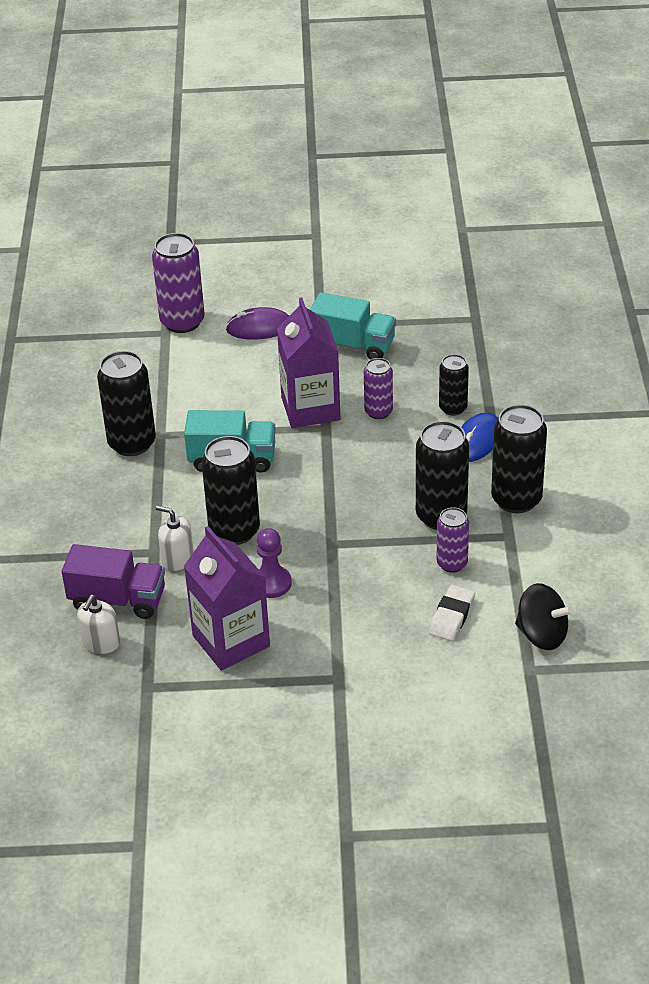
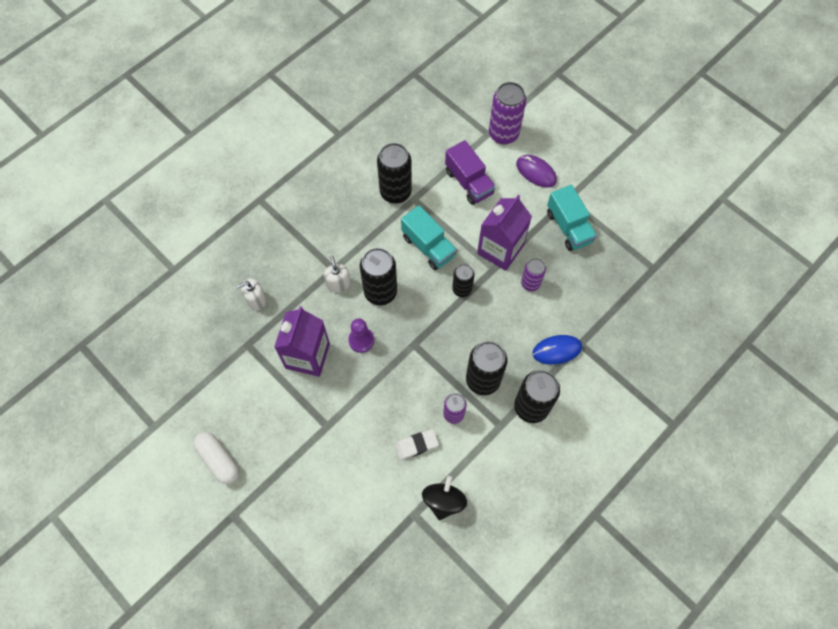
camera: 45 degrees right, 25 degrees up
purple truck [62,544,165,619] -> purple truck moved to [445,140,496,205]
black can [439,354,469,416] -> black can moved to [452,264,474,297]
black spinning top [515,583,573,650] -> black spinning top turned 150 degrees counterclockwise [422,476,467,520]
none -> white capsule [193,432,239,484]

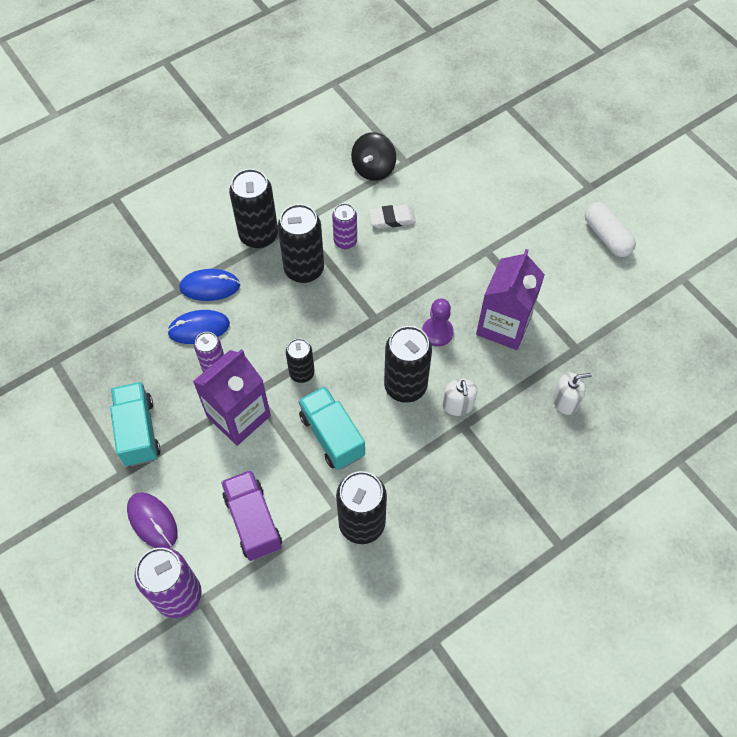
camera: 170 degrees left, 5 degrees down
none -> blue mouse [167,310,230,344]

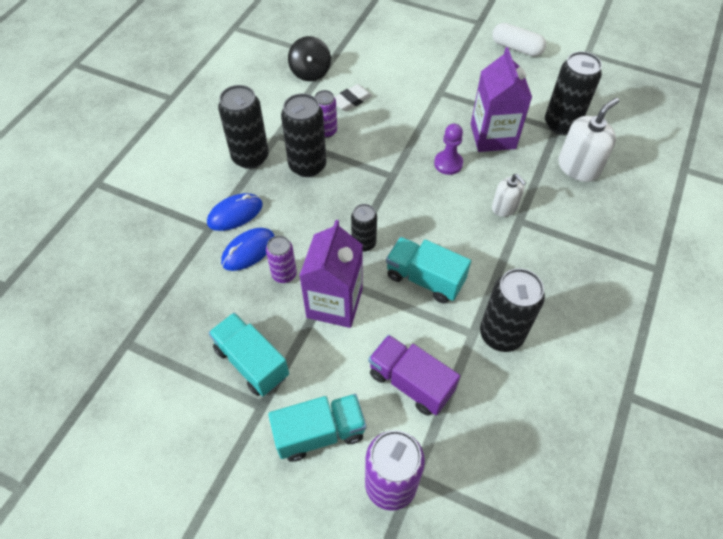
camera: 30 degrees left, 5 degrees down
purple mouse [127,492,178,548] -> turquoise truck [268,394,366,462]
black can [384,326,432,403] -> black can moved to [545,51,602,135]
white soap dispenser [553,372,592,415] -> white soap dispenser [558,98,619,182], size x1.61

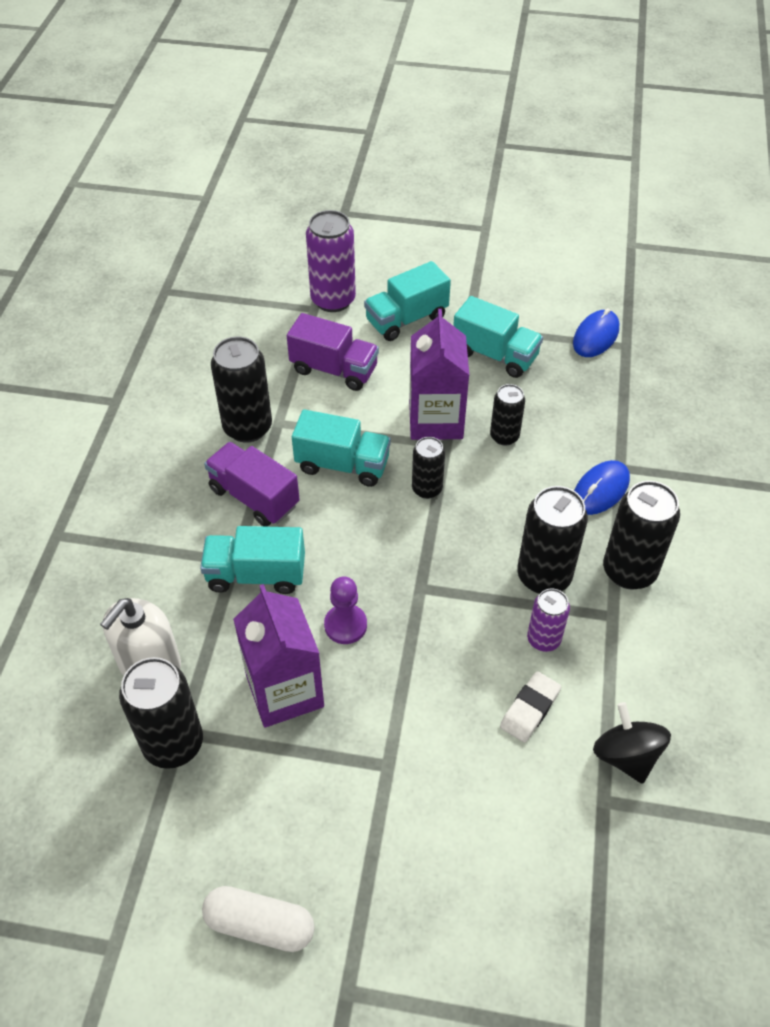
camera: 165 degrees right, 5 degrees down
blue mouse [221,228,275,271] -> blue mouse moved to [573,308,619,357]
purple can [266,236,297,283] -> black can [490,384,525,446]
white soap dispenser [492,174,526,217] -> turquoise truck [200,526,305,594]
none -> purple truck [204,442,300,527]

